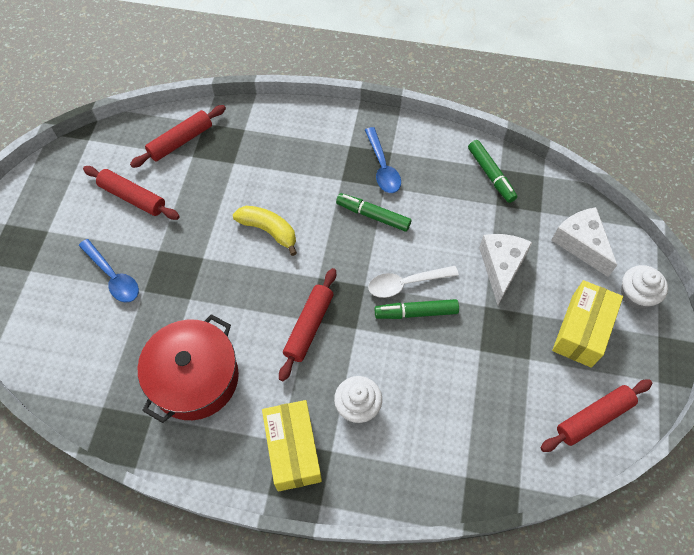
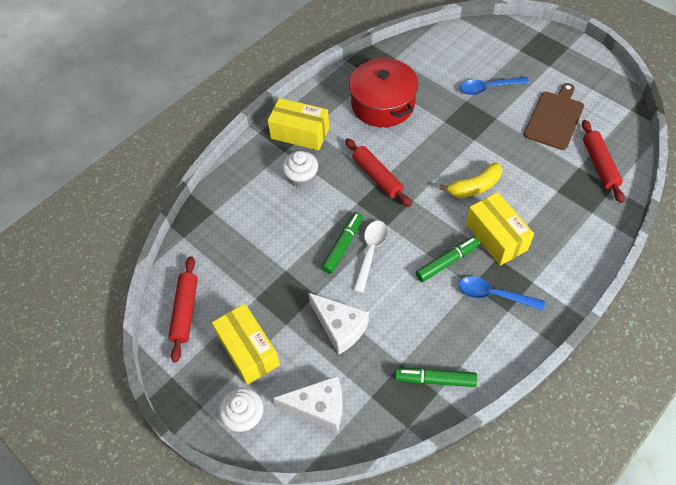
camera: 125 degrees right, 5 degrees down
red rolling pin [83,166,180,220] -> brown cutting board [524,83,584,150]
none -> yellow box [466,192,534,266]

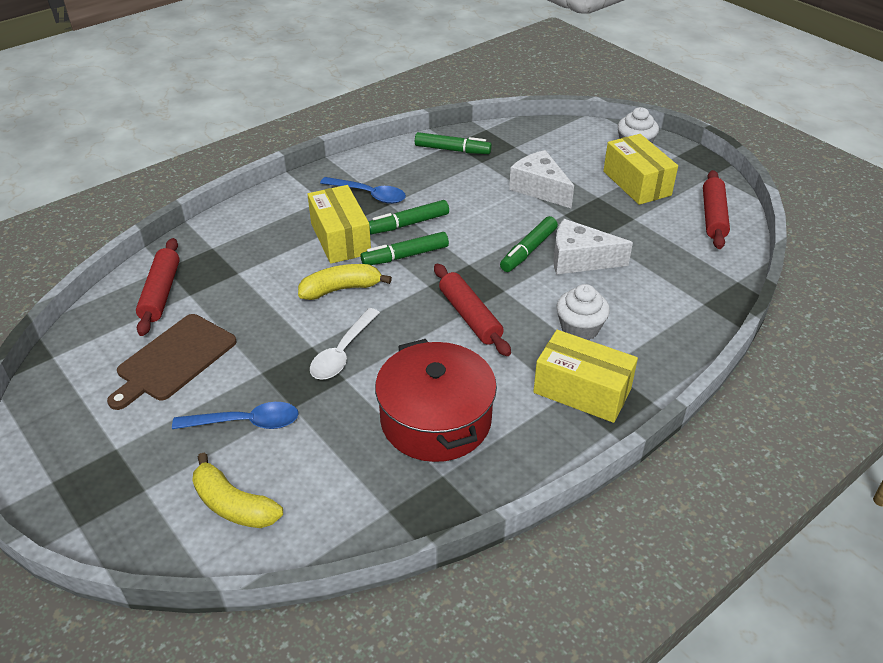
camera: 175 degrees left, 15 degrees down
white cheese [273,376,343,432] -> white cheese moved to [553,219,633,275]
white spoon [353,221,388,293] -> white spoon moved to [310,308,380,380]
none -> yellow banana [192,453,283,528]
none -> green marker [361,232,449,265]

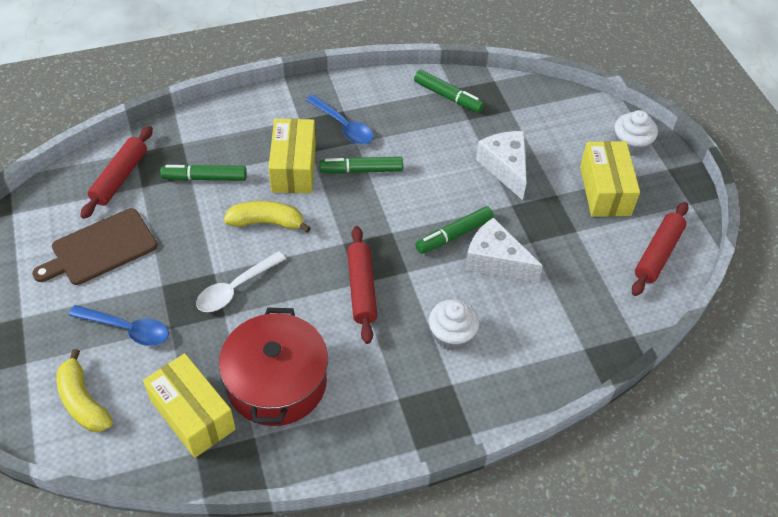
camera: 20 degrees right, 10 degrees up
green marker [361,232,449,265] -> green marker moved to [160,164,247,181]
yellow box [533,330,638,423] -> yellow box moved to [143,353,236,458]

